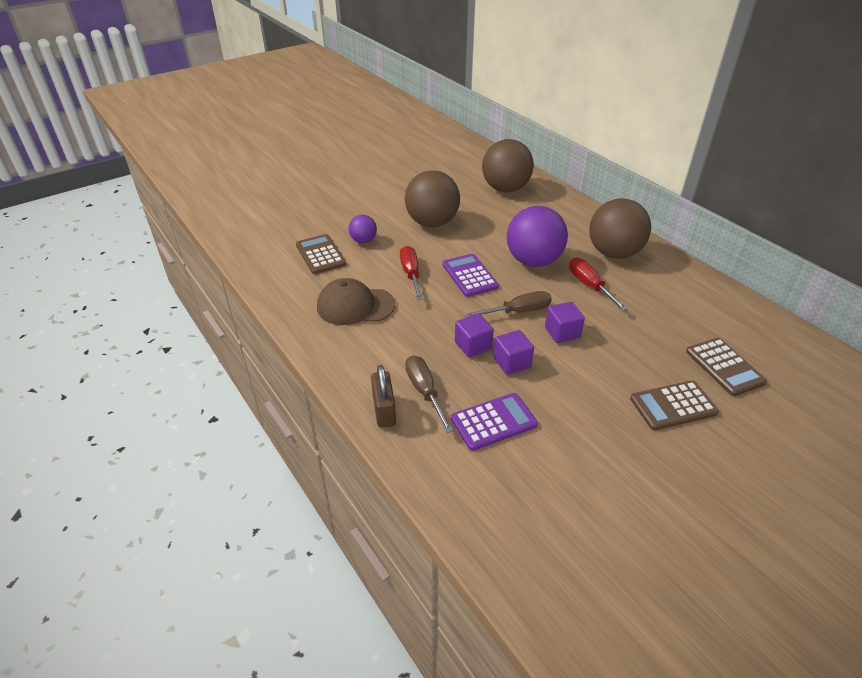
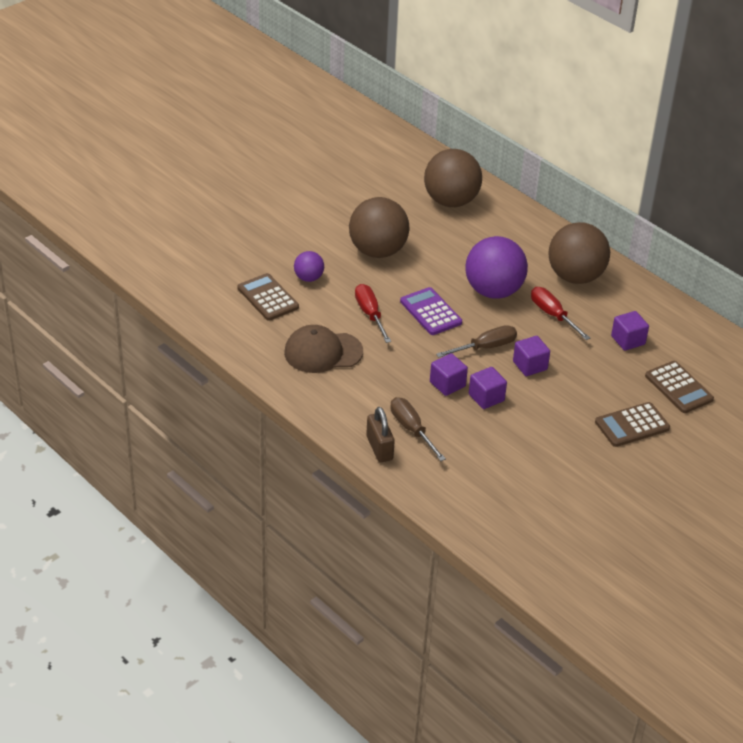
camera: 10 degrees left, 0 degrees up
purple calculator [451,393,538,451] -> none
none -> purple cube [611,311,649,351]

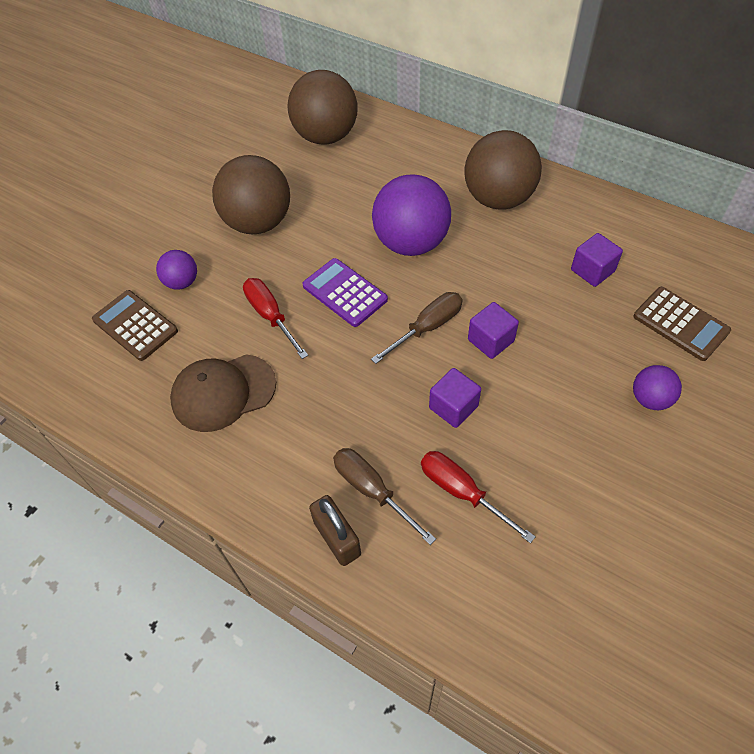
camera: 10 degrees left, 15 degrees up
purple cube [430,353,468,396] -> none
red screwdriver [531,287,591,340] -> red screwdriver moved to [421,451,536,543]
brown calculator [595,402,670,447] -> purple ball [633,365,682,410]

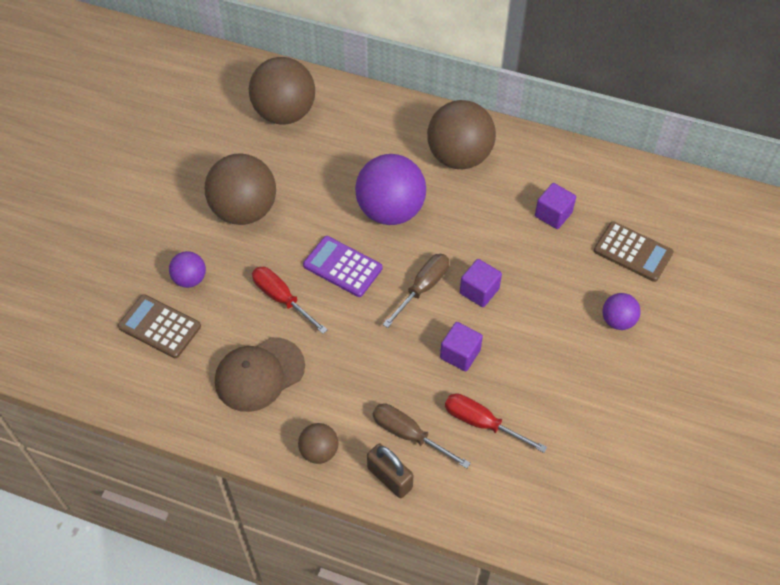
camera: 15 degrees left, 0 degrees up
none -> brown ball [298,423,339,464]

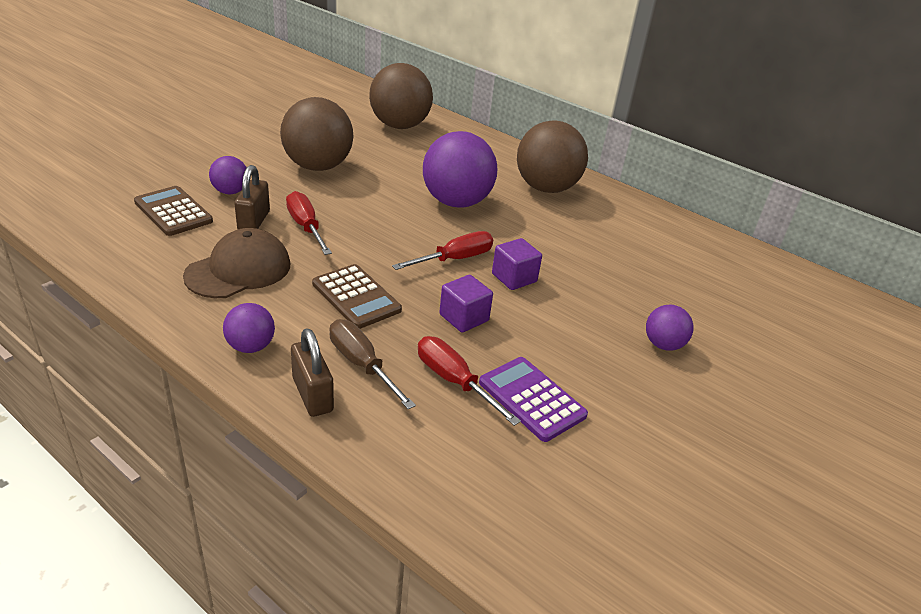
camera: 15 degrees right, 20 degrees down
brown cap [215,337,305,412] -> brown cap turned 150 degrees clockwise [183,228,290,298]
brown ball [298,423,339,464] -> purple ball [223,303,275,353]
purple calculator [303,236,382,297] -> purple calculator moved to [479,357,588,442]
brown screwdriver [383,254,449,328] -> red screwdriver [392,231,493,270]
purple cube [535,183,576,229] -> none
brown calculator [594,221,674,282] -> brown calculator moved to [312,264,402,329]
none -> brown padlock [234,165,270,229]

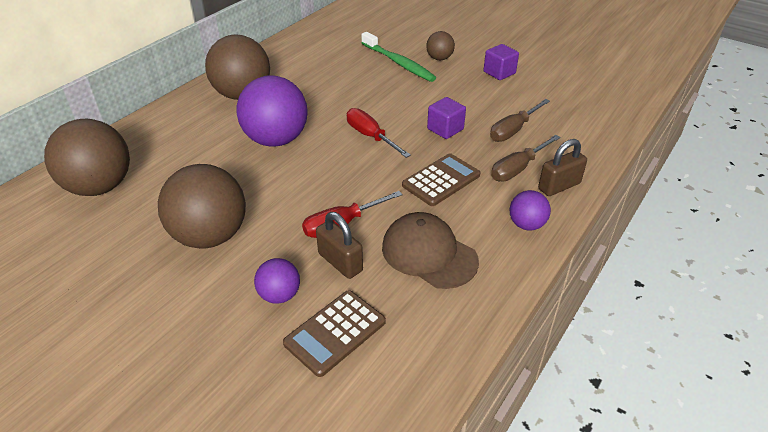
camera: 90 degrees left, 5 degrees up
brown padlock [234,165,270,229] -> brown padlock turned 45 degrees clockwise [316,212,363,279]
red screwdriver [418,336,521,426] -> brown screwdriver [490,99,550,142]
purple calculator [479,357,588,442] -> none
purple cube [492,238,542,290] -> purple cube moved to [484,44,519,80]
purple ball [646,305,693,351] -> brown ball [426,31,455,60]
none -> green toothbrush [361,32,436,82]

